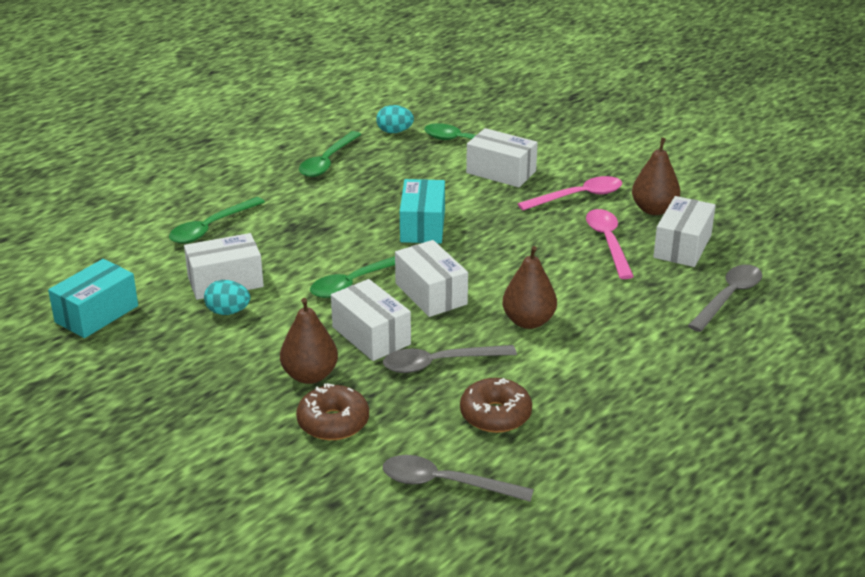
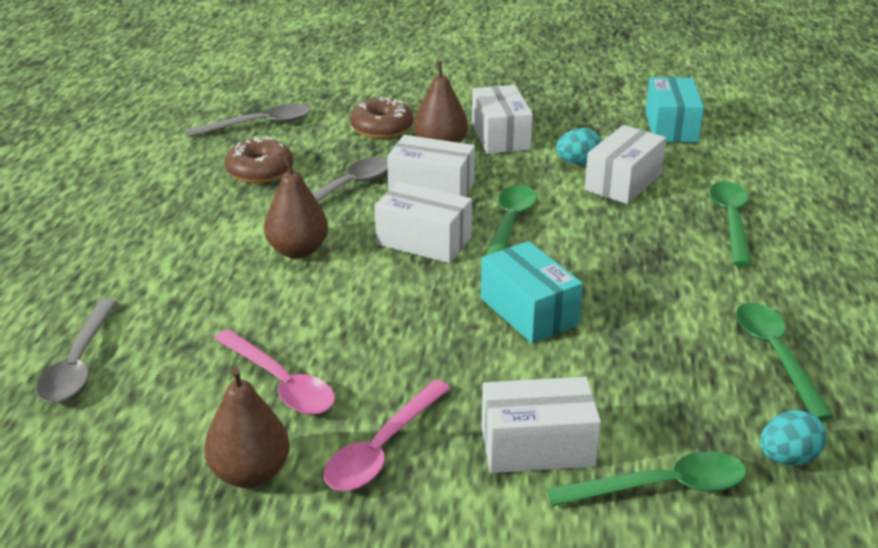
camera: 145 degrees right, 0 degrees up
white box [653,196,716,267] -> white box moved to [472,85,533,154]

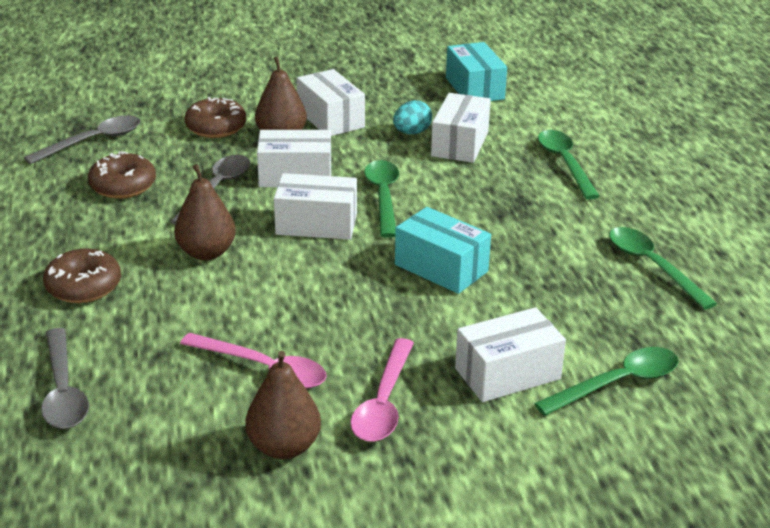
camera: 20 degrees left, 0 degrees up
turquoise egg [760,410,827,465] -> none
none -> brown donut [43,249,121,303]

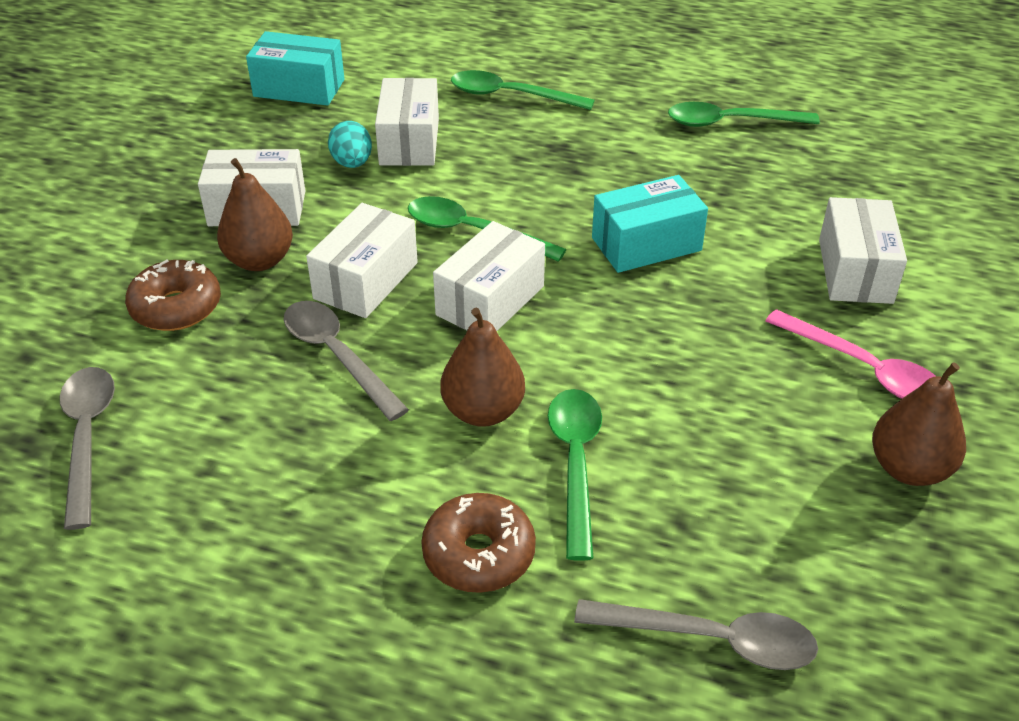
camera: 60 degrees left, 10 degrees up
brown donut [88,151,156,199] -> none
pink spoon [180,333,327,388] -> none
white box [431,93,491,163] -> white box turned 45 degrees clockwise [375,78,439,166]
green spoon [534,347,679,416] -> green spoon moved to [548,389,602,561]

